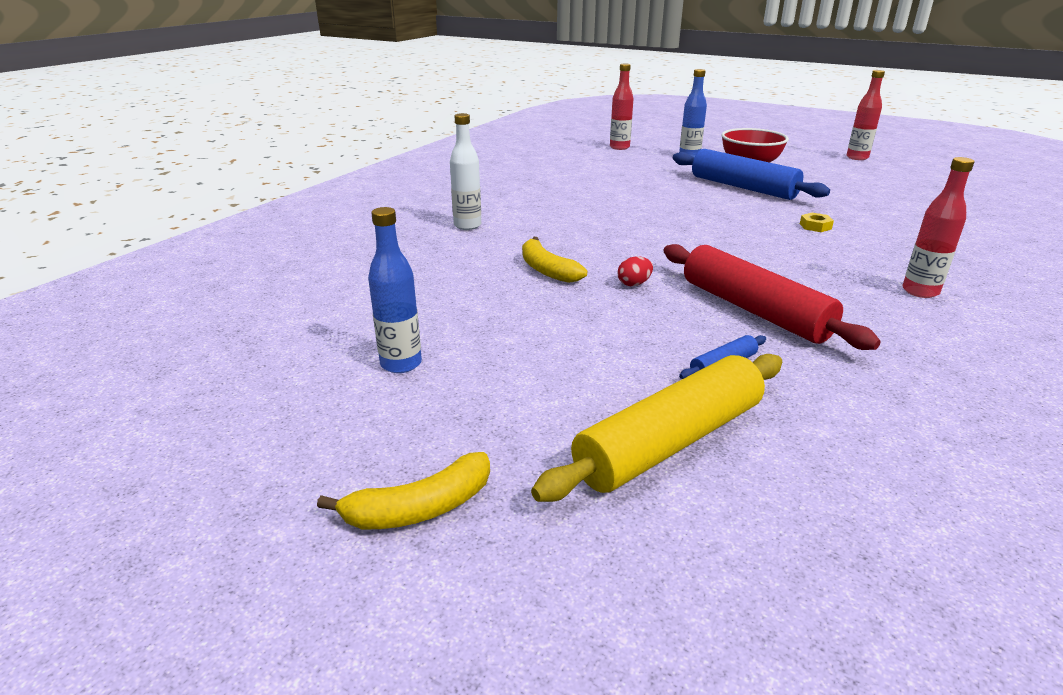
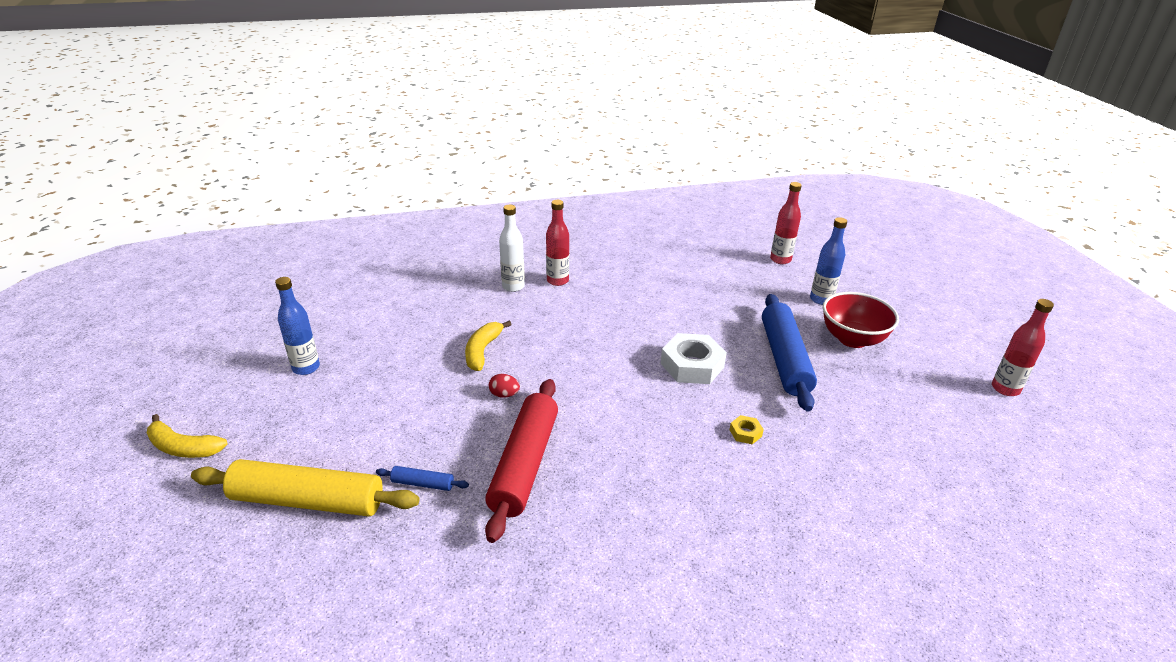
camera: 45 degrees right, 5 degrees up
red bottle [902,157,974,298] -> red bottle moved to [546,200,569,286]
none -> white nut [661,333,727,384]

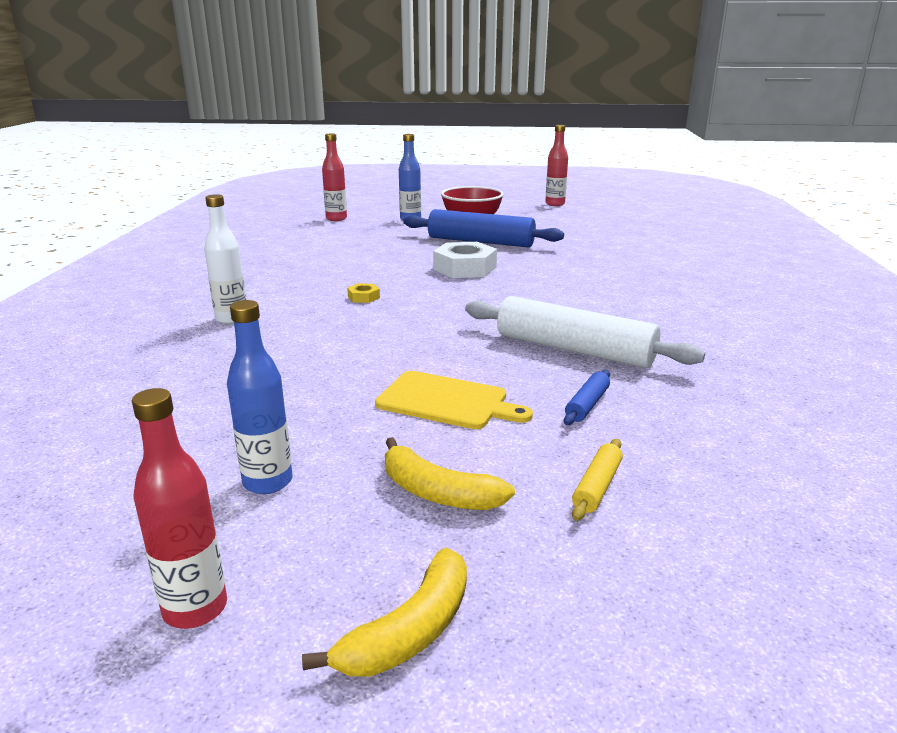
camera: 70 degrees left, 10 degrees down
yellow rolling pin [191,459,419,517] -> yellow rolling pin [572,439,623,521], size x0.42
yellow banana [465,321,512,371] -> yellow banana moved to [385,437,515,510]
red rolling pin [485,379,558,543] -> white rolling pin [465,296,705,368]
red egg [489,374,520,398] -> none
red bottle [546,200,569,286] -> red bottle moved to [132,388,227,629]
yellow nut [730,415,764,444] -> yellow nut moved to [347,283,380,303]
none -> yellow cutting board [375,371,533,429]

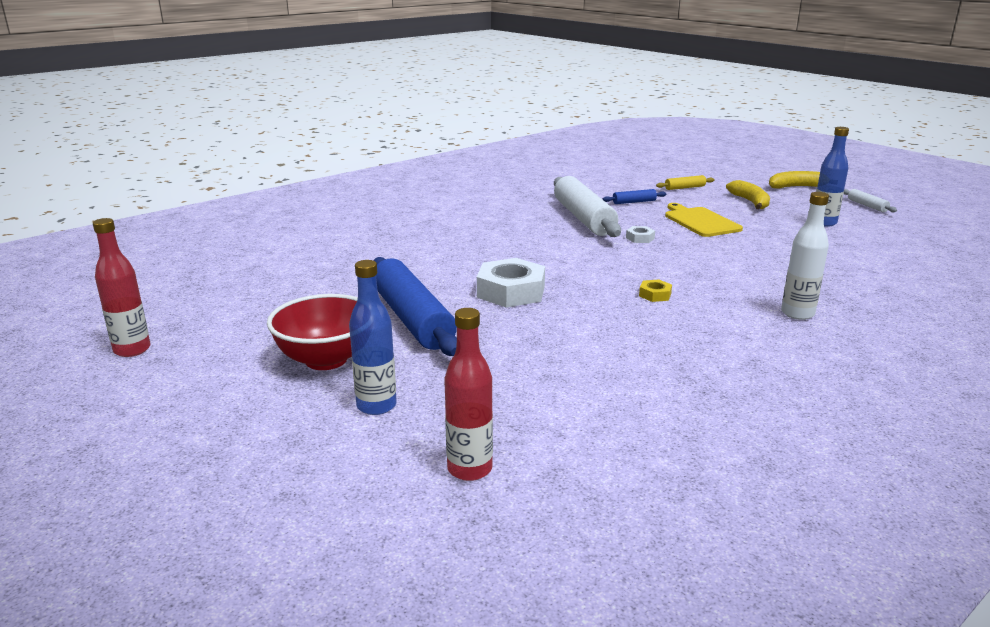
camera: 135 degrees left, 0 degrees up
red bottle [132,388,227,629] -> white rolling pin [844,189,897,212]
none -> white nut [626,226,655,243]

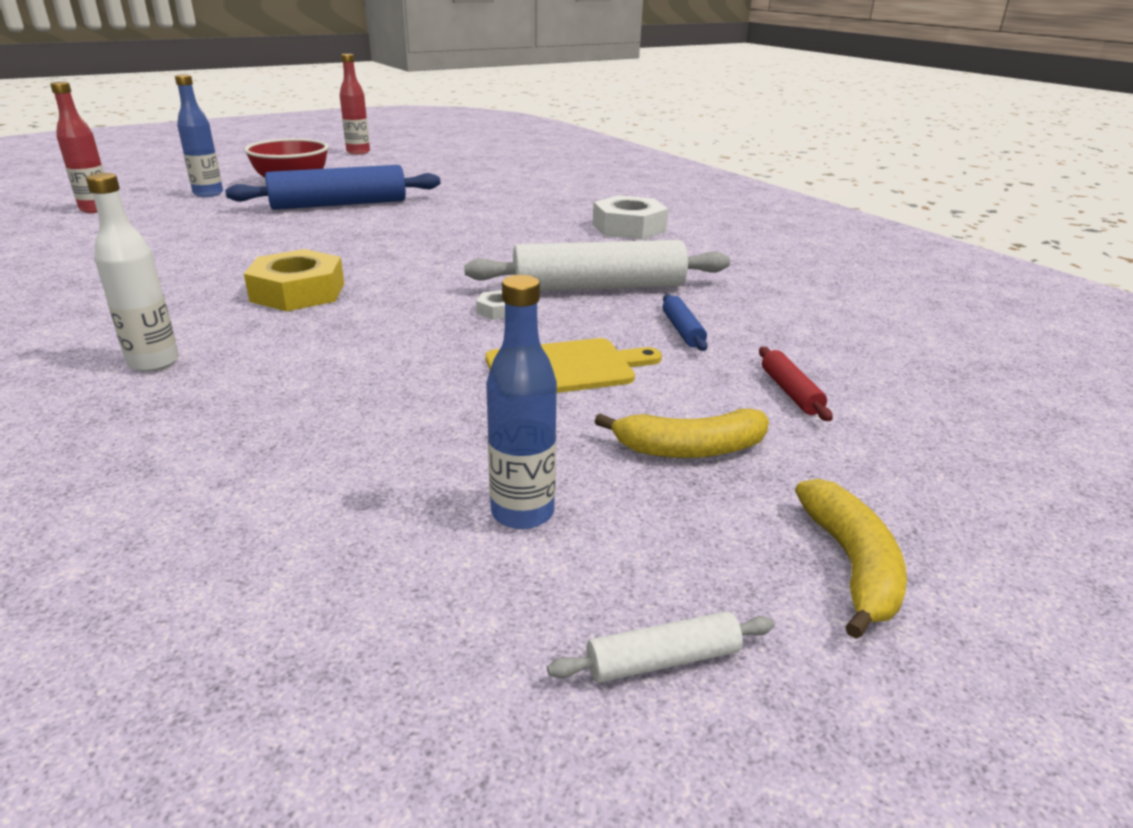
camera: 95 degrees right, 5 degrees up
white nut [477,258,545,308] -> white nut moved to [593,195,668,240]
yellow nut [639,280,672,302] -> yellow nut [244,249,344,311], size x2.19
yellow rolling pin [656,175,714,190] -> red rolling pin [759,347,833,421]

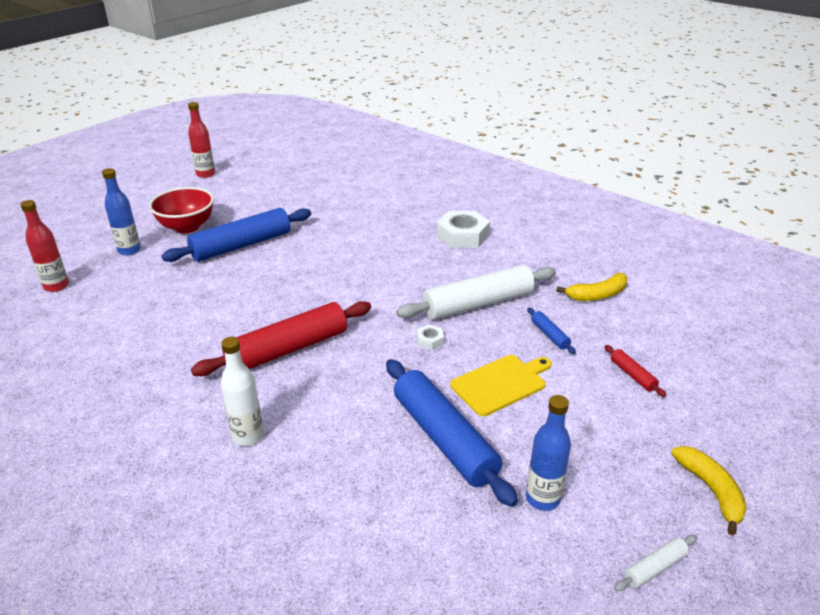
camera: 15 degrees left, 5 degrees up
yellow nut [244,249,344,311] -> red rolling pin [191,301,371,376]
yellow banana [595,409,769,458] -> yellow banana moved to [556,273,628,301]
none -> blue rolling pin [386,359,518,507]

